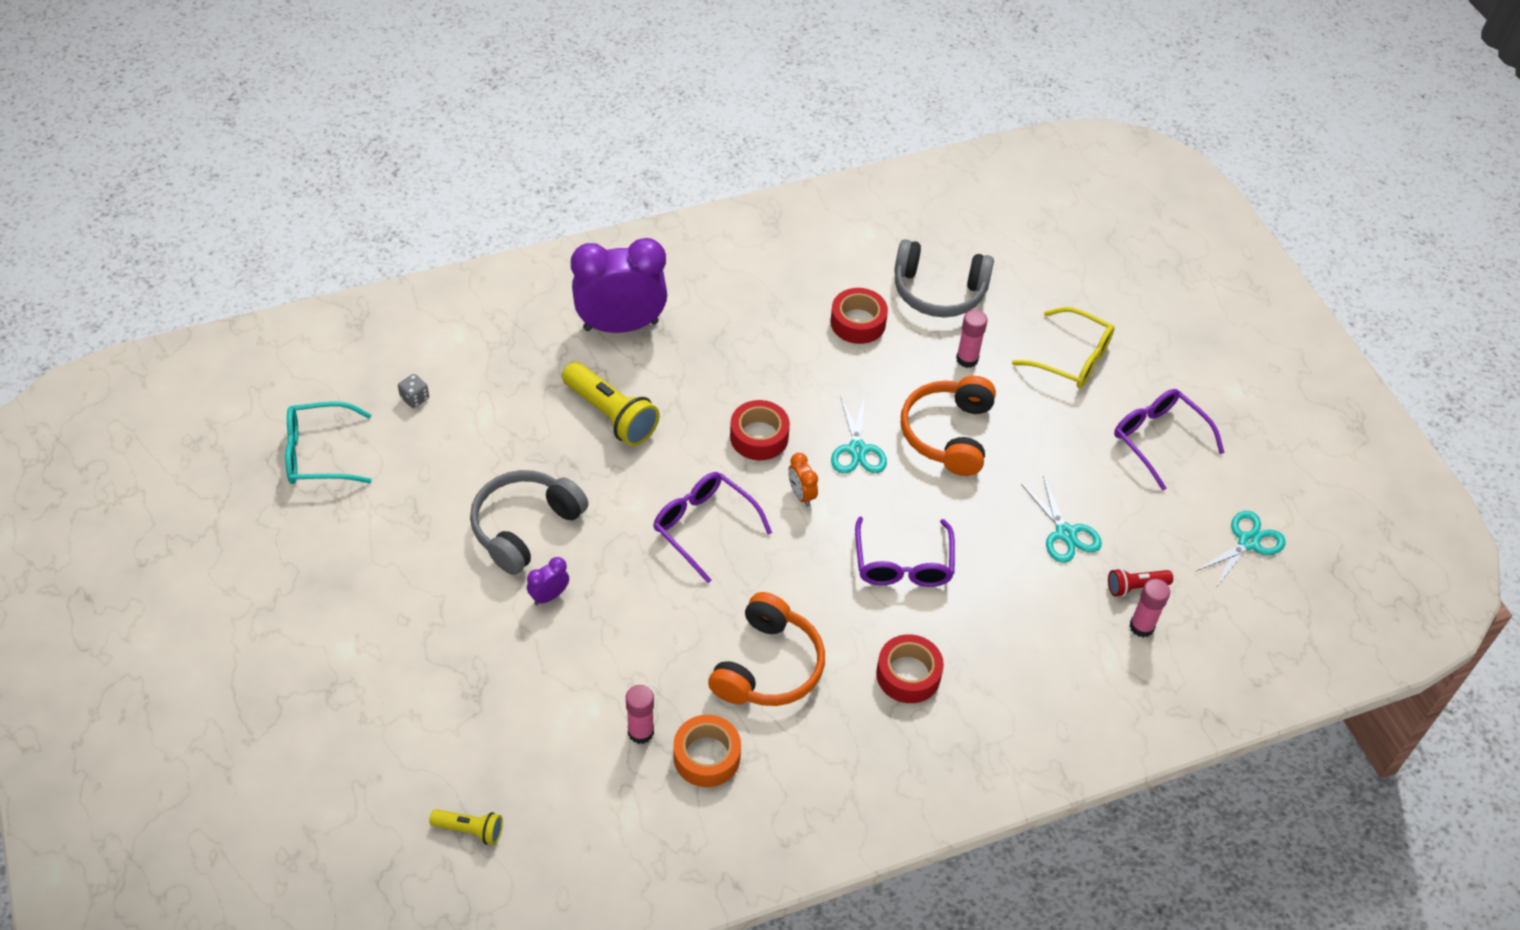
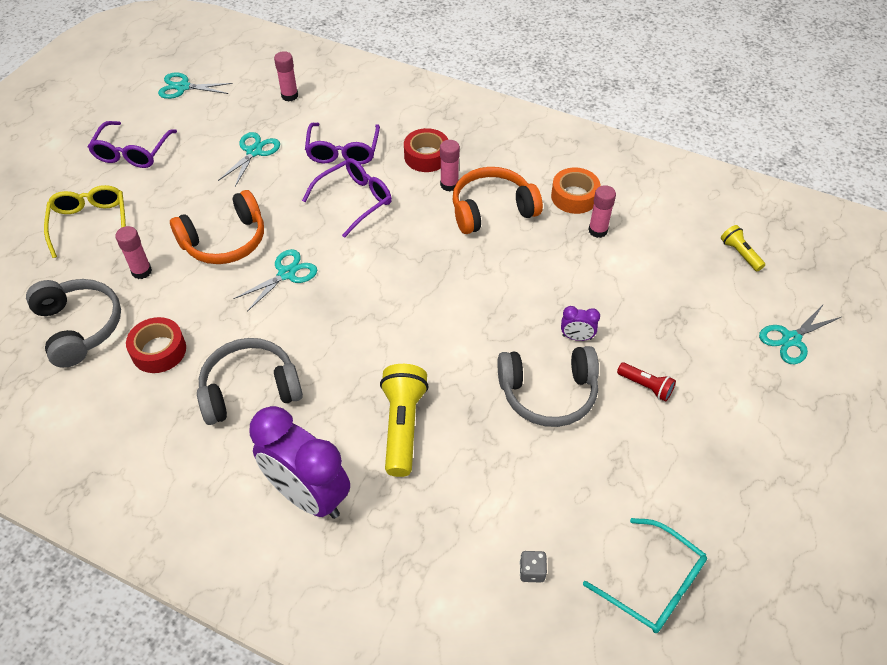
camera: 130 degrees left, 0 degrees up
purple glasses [653,472,772,583] -> purple glasses moved to [305,123,380,164]
red tape [730,400,790,460] -> none
orange clock [788,453,818,507] -> none
red flashlight [1108,568,1173,597] -> red flashlight moved to [617,362,676,402]
none -> grey headphones [197,338,303,425]
none -> pink glue stick [440,140,460,191]
none -> turquoise scissors [759,304,841,364]

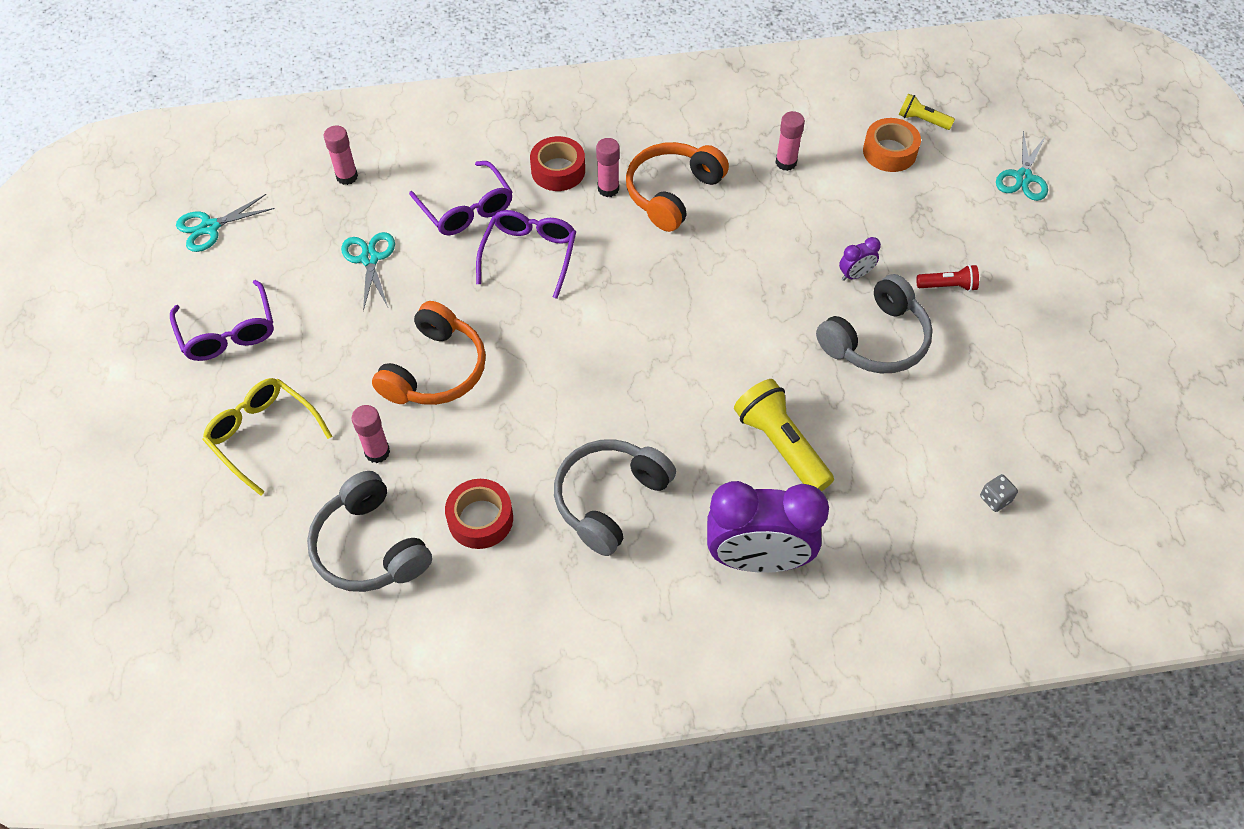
camera: 35 degrees left, 5 degrees up
grey headphones [26,279,121,368] -> grey headphones turned 150 degrees counterclockwise [307,471,432,592]
turquoise scissors [233,249,317,312] -> none
orange tape [551,167,601,214] -> orange tape moved to [863,118,921,172]
turquoise glasses [583,518,707,633] -> none

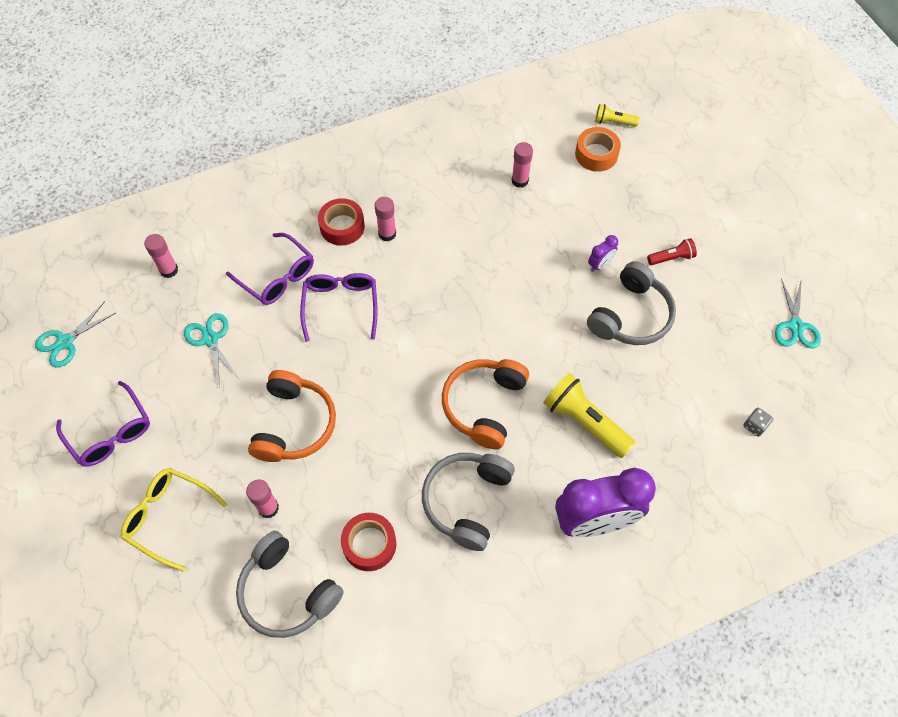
camera: 15 degrees left, 5 degrees up
orange headphones [626,142,729,232] -> orange headphones moved to [442,359,529,449]
turquoise scissors [996,131,1048,201] -> turquoise scissors moved to [775,278,821,348]

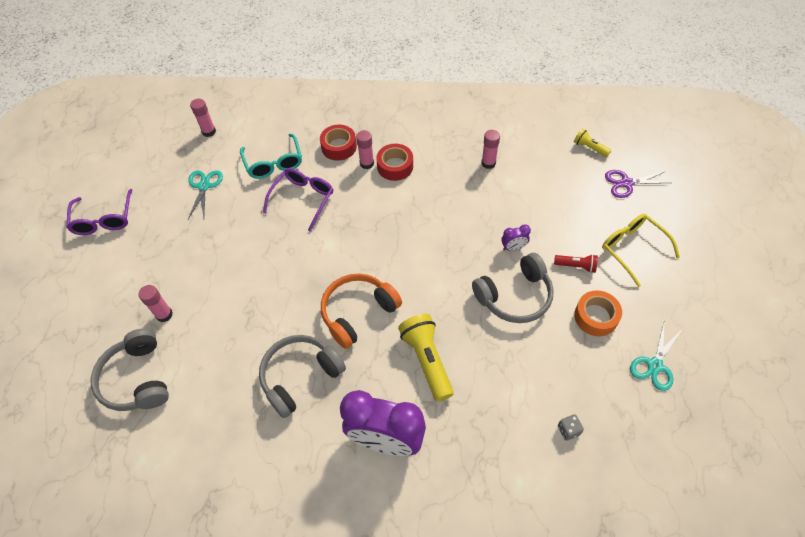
camera: 30 degrees right, 5 degrees down
turquoise scissors [35,301,116,368] -> none
yellow glasses [121,468,227,571] -> yellow glasses moved to [602,214,680,287]
purple glasses [226,233,314,305] -> turquoise glasses [240,134,302,179]
orange headphones [248,370,336,462] -> none
red tape [341,513,396,571] -> red tape moved to [376,144,413,181]
orange tape [575,127,621,172] -> orange tape moved to [574,290,622,336]
none -> purple scissors [605,170,671,198]

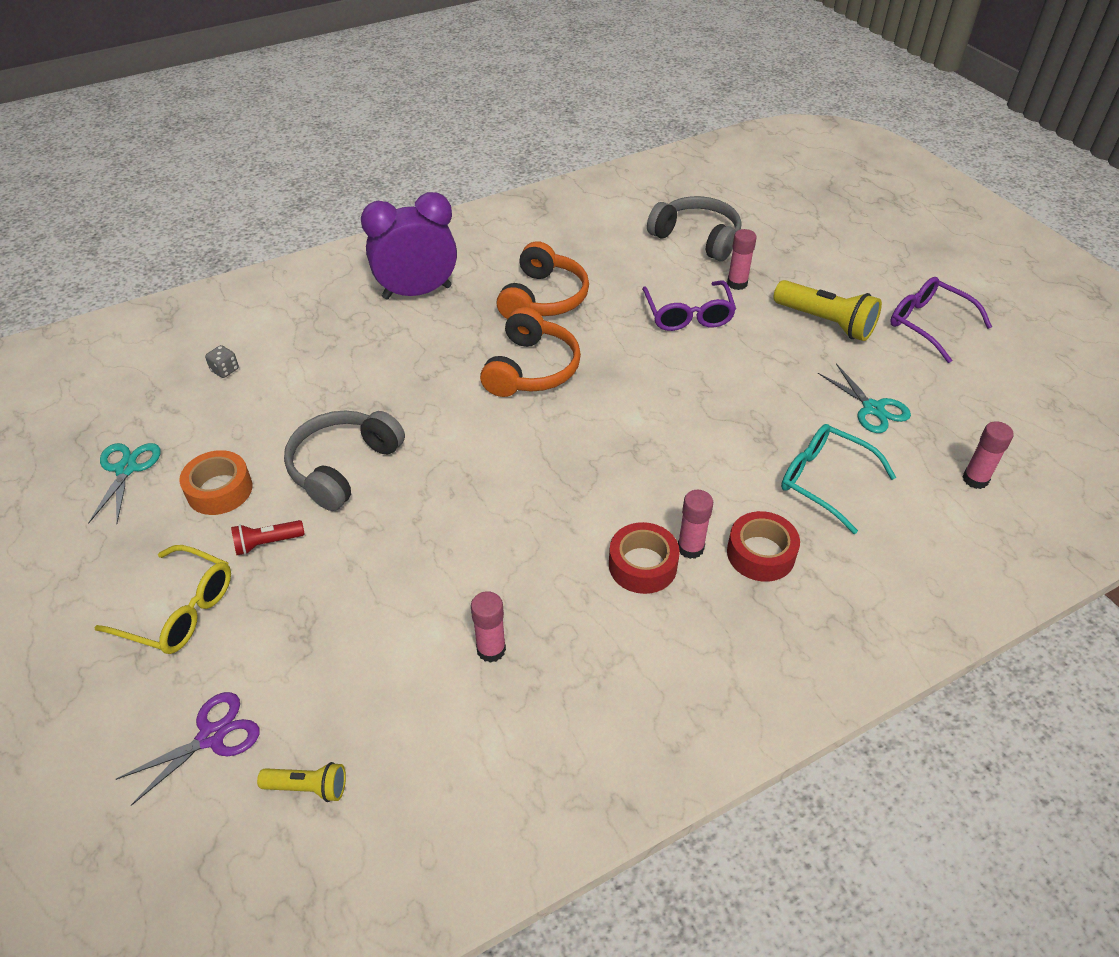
camera: 145 degrees right, 10 degrees down
grey headphones [259,335,346,418] -> orange headphones [496,241,589,319]
purple glasses [263,168,333,232] -> purple glasses moved to [642,281,736,331]
yellow flashlight [398,314,454,401] -> yellow flashlight moved to [773,280,882,341]
purple clock [501,224,531,251] -> none

